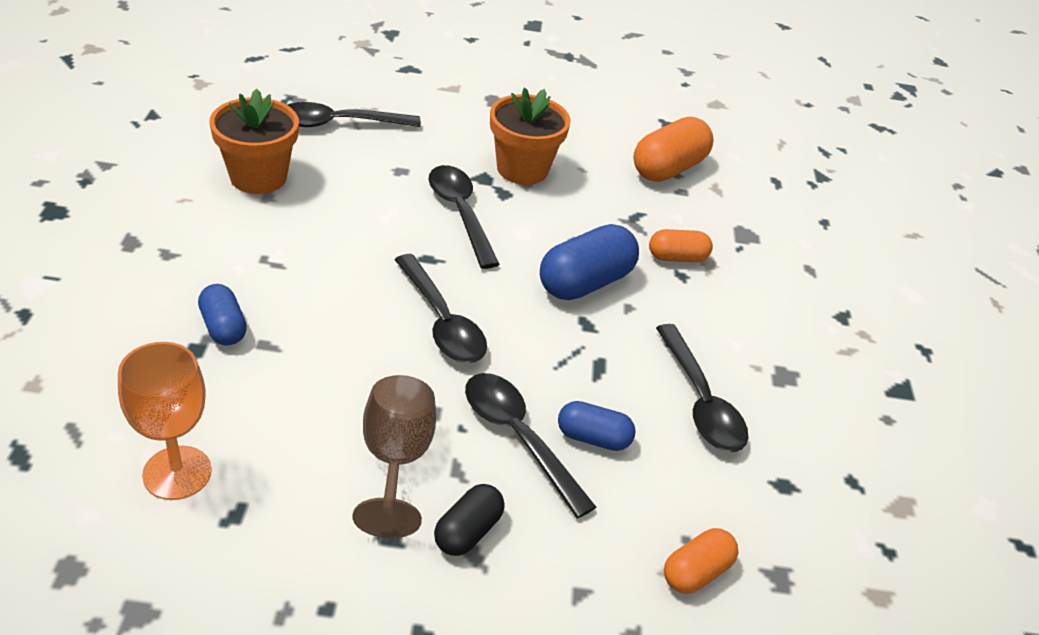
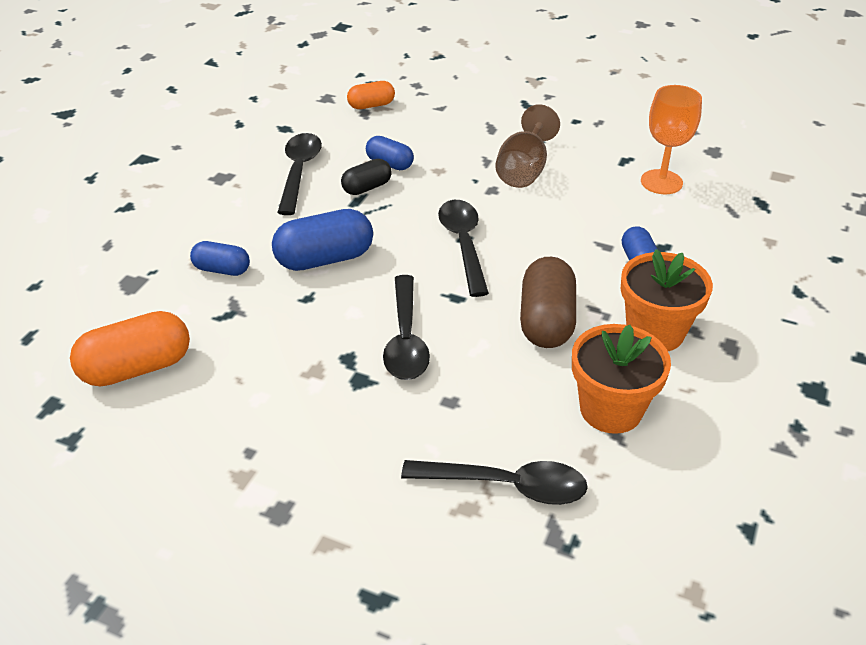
camera: 155 degrees left, 0 degrees up
black capsule [434,484,504,556] -> black capsule moved to [341,159,392,195]
black spoon [465,373,596,518] -> none
orange flower pot [490,88,571,185] -> orange flower pot moved to [621,249,713,351]
orange capsule [649,229,713,262] -> blue capsule [190,241,250,276]
none -> brown capsule [520,257,576,348]

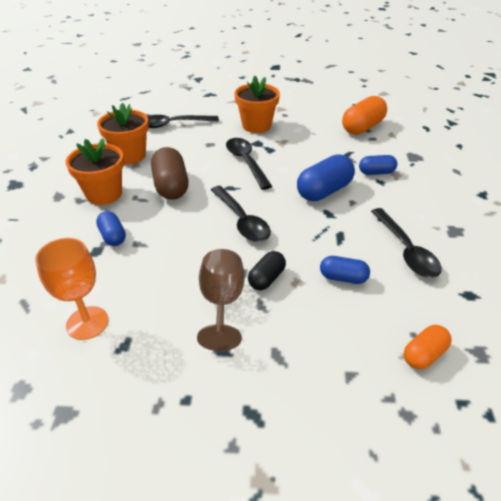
camera: 160 degrees right, 0 degrees up
black capsule [341,159,392,195] -> black capsule moved to [248,251,286,290]
none -> orange flower pot [234,76,280,133]

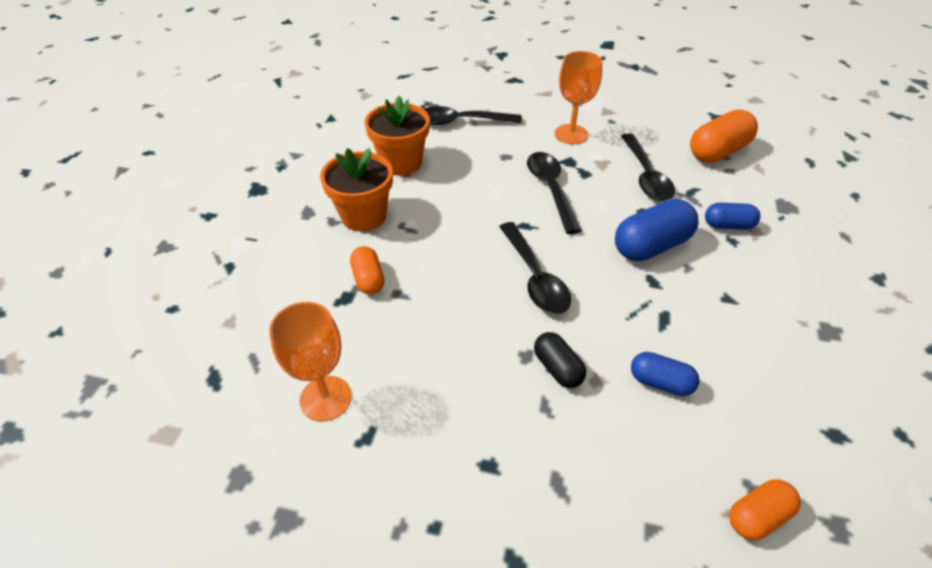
camera: 10 degrees right, 5 degrees up
blue capsule [96,211,126,246] -> orange capsule [350,246,385,294]
brown capsule [151,147,189,200] -> none
brown goblet [197,249,244,351] -> none
orange flower pot [234,76,280,133] -> orange goblet [555,51,602,144]
black capsule [248,251,286,290] -> black capsule turned 75 degrees counterclockwise [534,332,586,388]
black spoon [371,208,442,278] -> black spoon moved to [621,133,675,201]

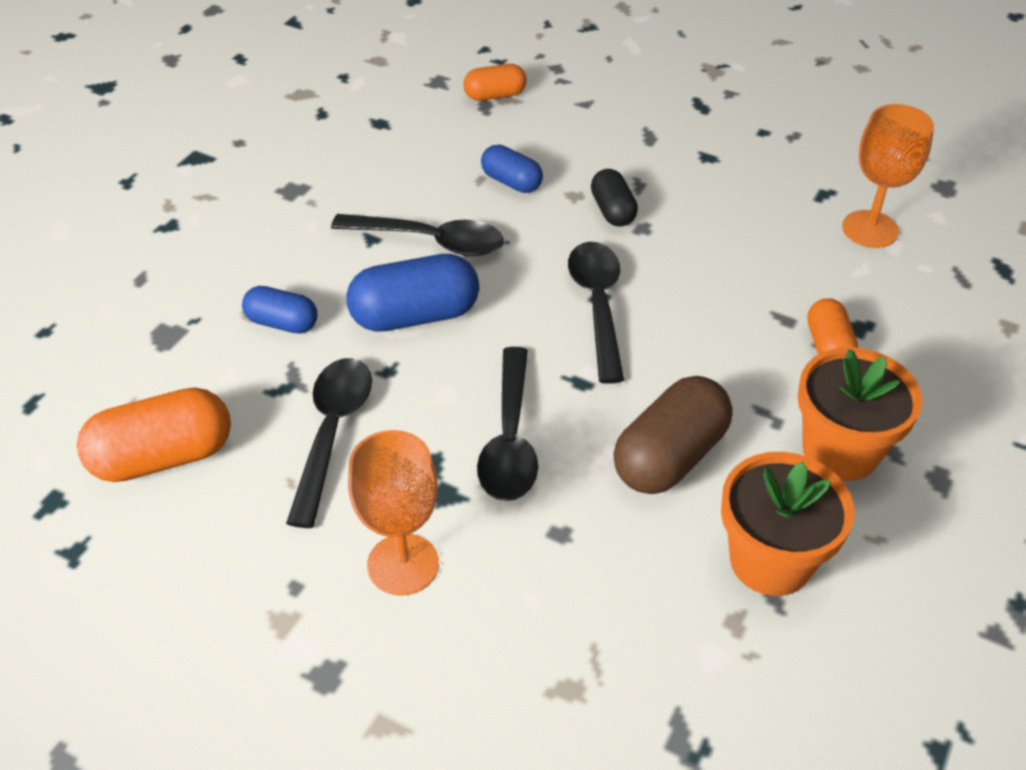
camera: 165 degrees left, 0 degrees up
black spoon [424,106,522,125] -> black spoon moved to [331,214,504,256]
none -> brown capsule [613,376,732,494]

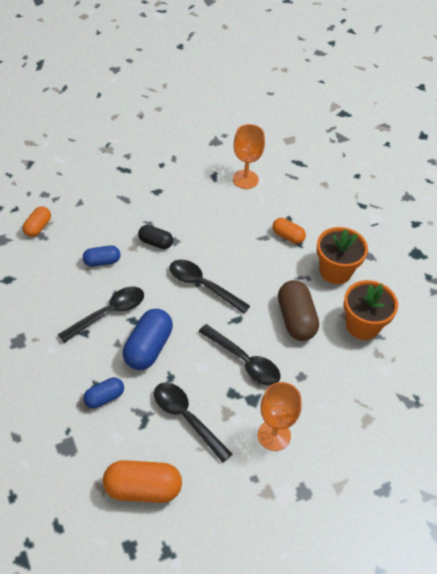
camera: 55 degrees left, 5 degrees up
orange capsule [77,388,231,482] -> orange capsule turned 75 degrees clockwise [103,460,182,503]

